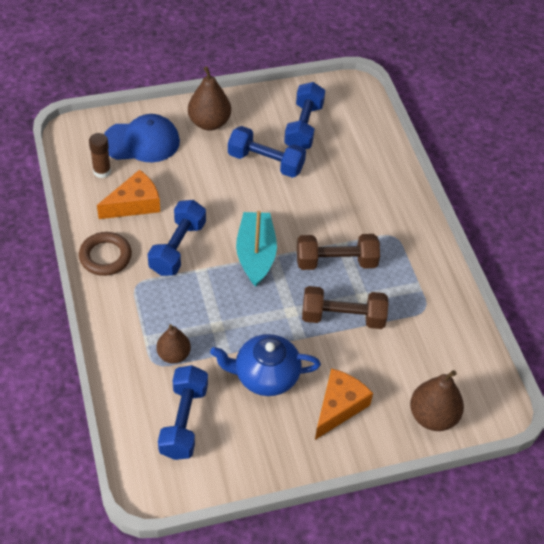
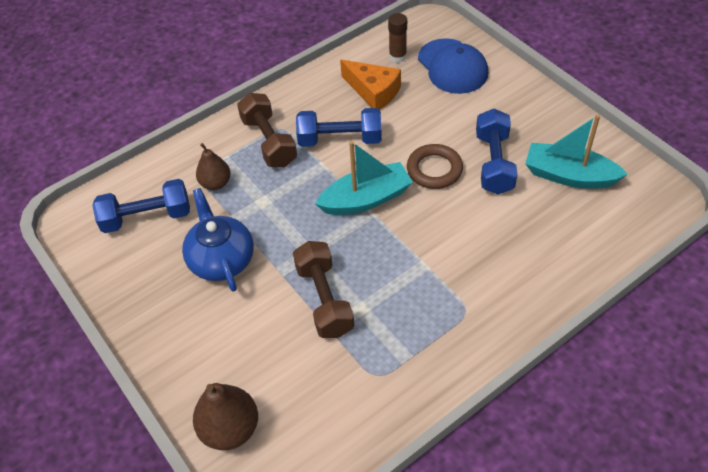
camera: 75 degrees right, 0 degrees up
brown ring [79,232,132,276] -> brown ring moved to [407,144,463,189]
brown pear [188,66,231,131] -> none
blue dumbbell [284,82,325,149] -> turquoise boat [525,115,628,188]
brown dumbbell [297,234,380,270] -> brown dumbbell moved to [237,93,297,167]
orange cheese [315,368,373,440] -> none

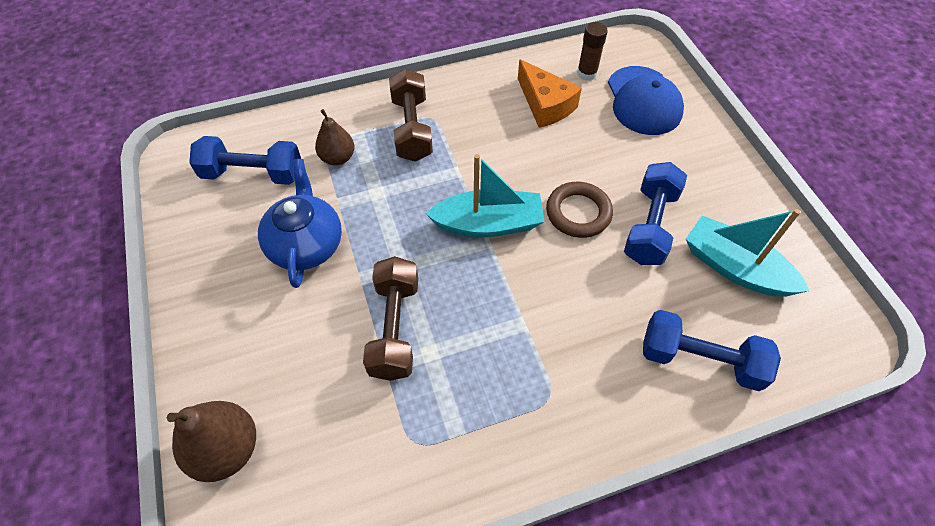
camera: 15 degrees right, 5 degrees up
blue dumbbell [296,108,382,147] -> blue dumbbell moved to [643,310,781,391]

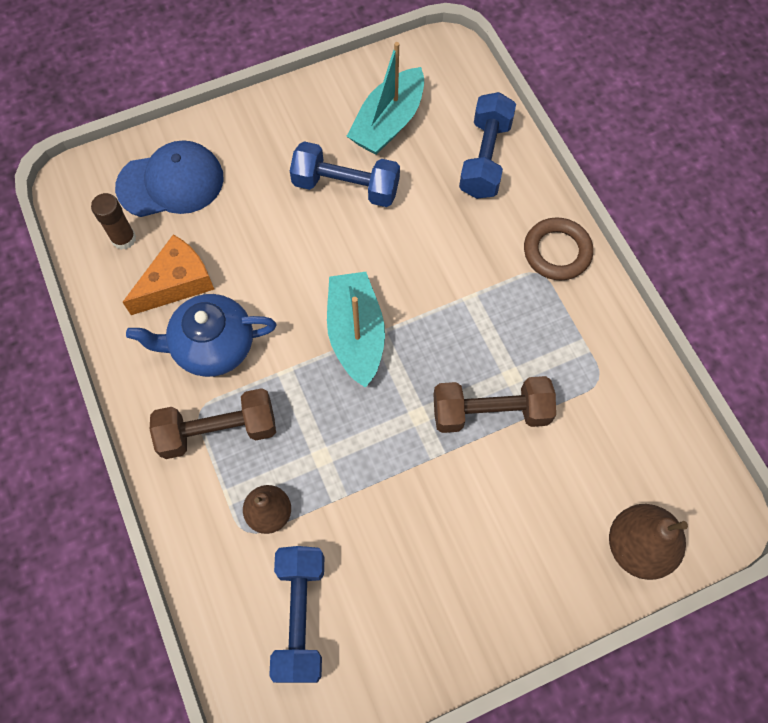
camera: 95 degrees left, 10 degrees up
blue teapot [258,159,342,288] -> blue teapot moved to [126,294,276,377]
brown ring [546,182,613,238] -> brown ring moved to [524,217,593,280]

